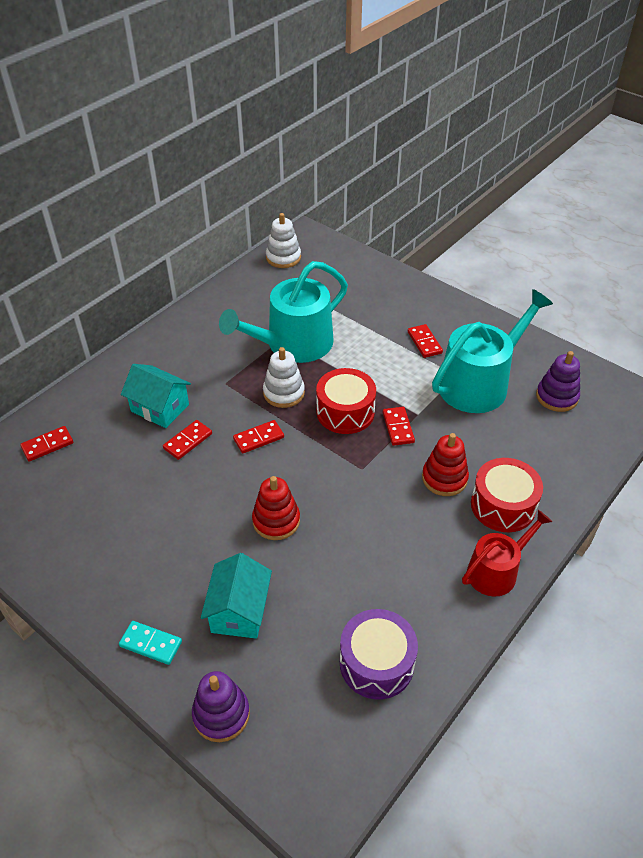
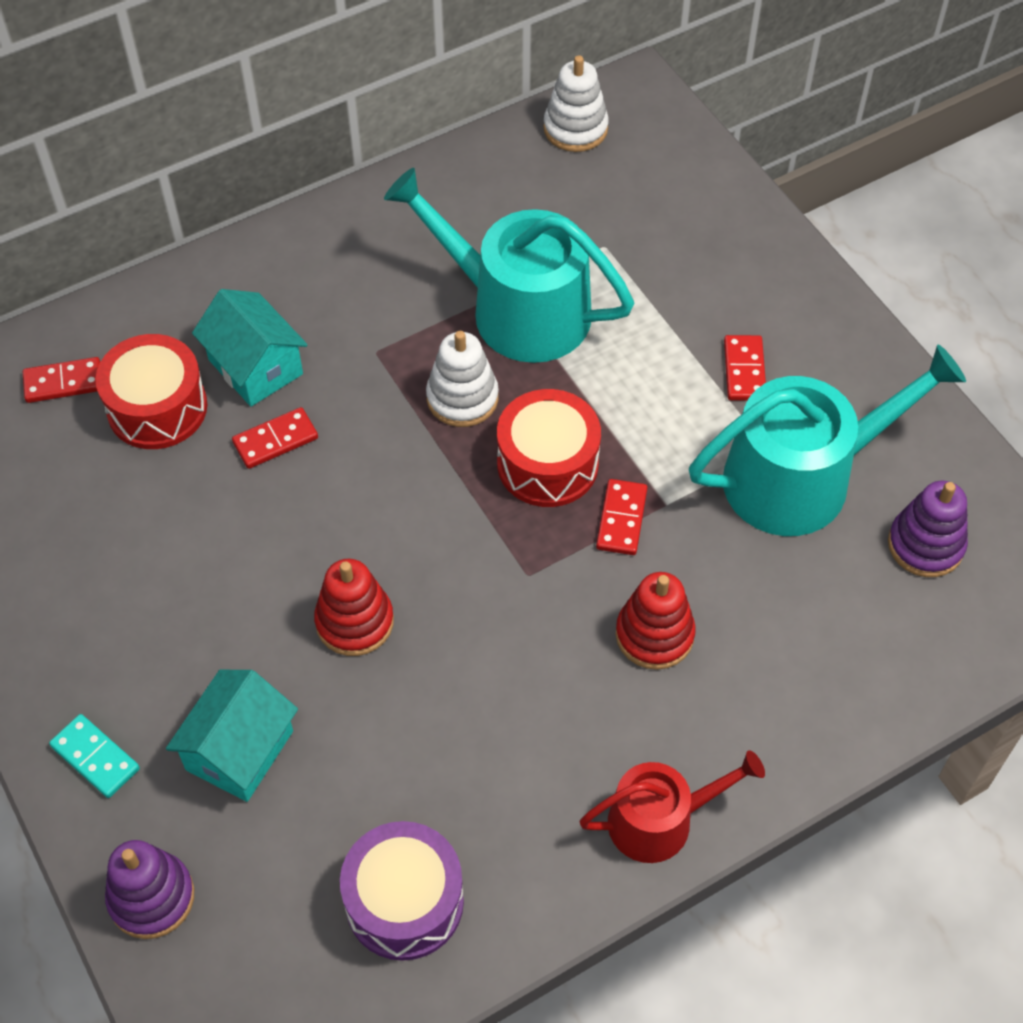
camera: 20 degrees right, 10 degrees up
turquoise watering can [219,261,348,363] -> turquoise watering can turned 45 degrees clockwise [384,168,634,363]
red domino [233,420,284,453] -> none
red drum [471,458,543,532] -> red drum moved to [95,334,207,449]

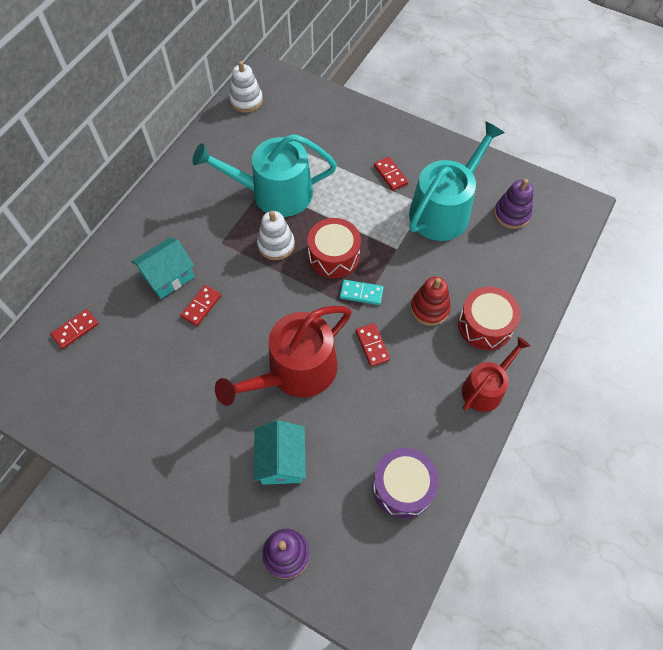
camera: 30 degrees left, 5 degrees up
turquoise domino [49,714,140,798] -> turquoise domino moved to [340,280,384,305]
red drum [95,334,207,449] -> red drum moved to [458,287,521,350]
turquoise house [192,289,308,407] -> turquoise house turned 60 degrees counterclockwise [131,237,195,299]
red stacking toy [314,559,394,656] -> red watering can [215,306,352,406]
red domino [596,479,648,555] -> red domino moved to [356,323,390,367]

